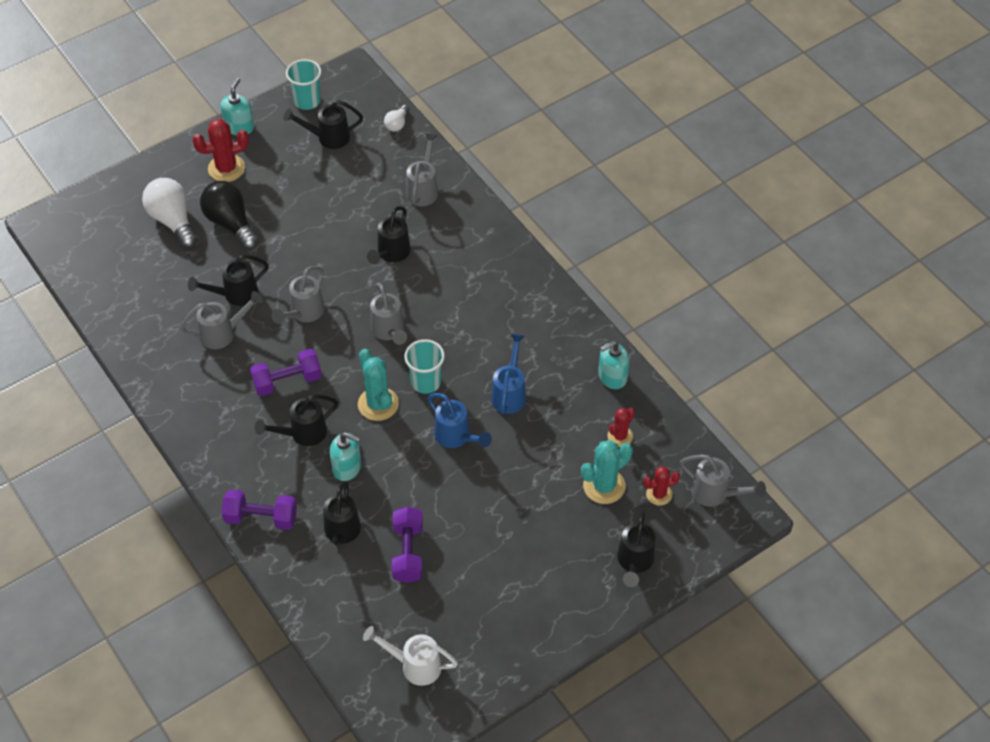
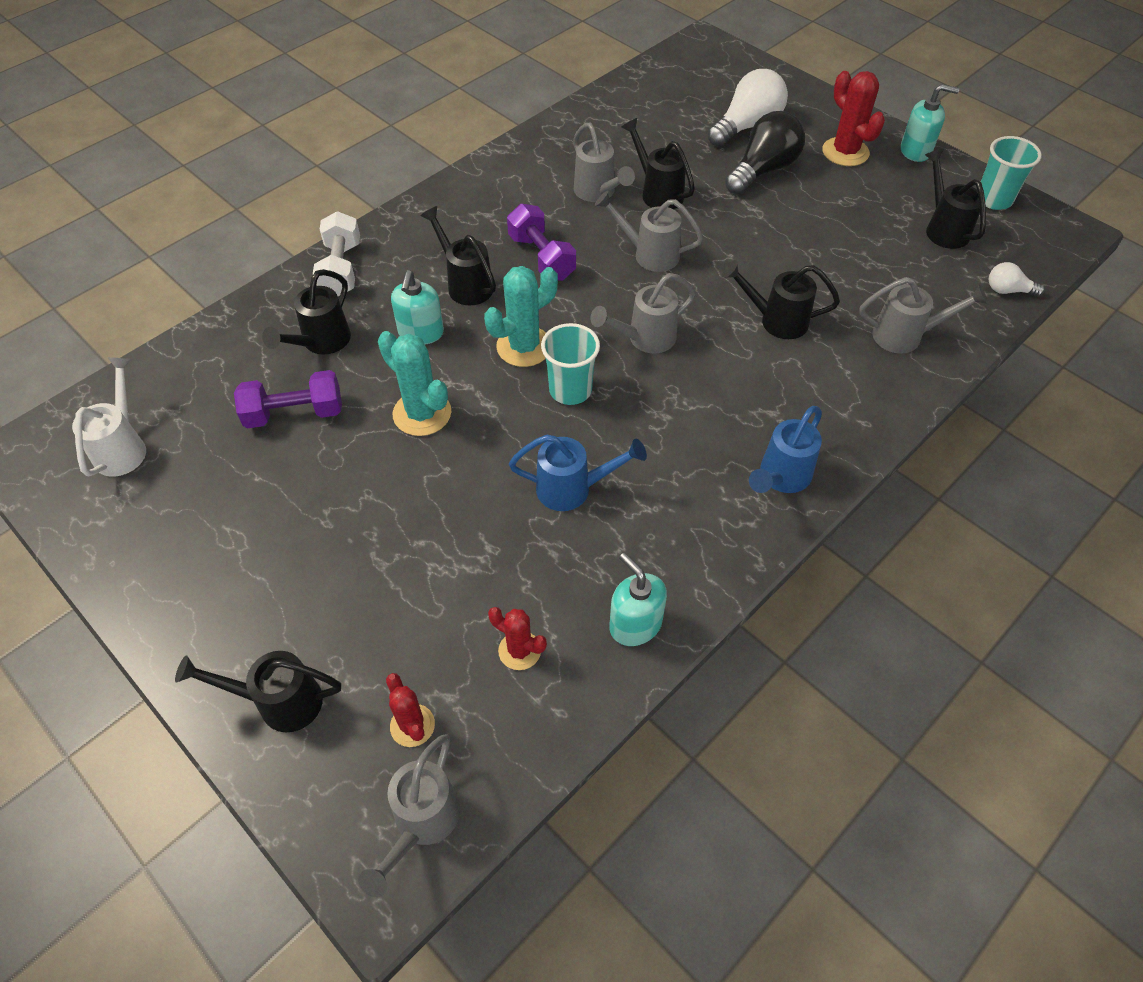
camera: 80 degrees right, 0 degrees up
purple dumbbell [221,489,297,530] -> white dumbbell [313,211,360,296]
black watering can [322,481,361,557] -> black watering can turned 60 degrees counterclockwise [262,269,351,354]
blue watering can [428,393,492,448] -> blue watering can moved to [749,406,822,493]
turquoise cactus [581,440,633,504] -> turquoise cactus moved to [378,331,451,436]

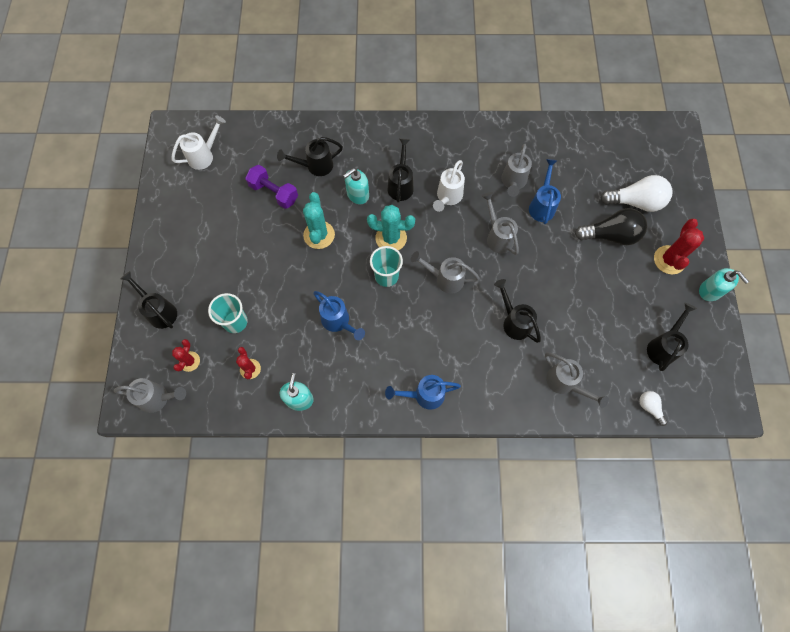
camera: 45 degrees right, 15 degrees up
white dumbbell [313,211,360,296] -> none
grey watering can [358,734,460,897] -> grey watering can turned 150 degrees counterclockwise [114,378,186,413]
purple dumbbell [507,204,576,281] -> white watering can [433,160,465,212]
black watering can [622,118,695,209] -> blue watering can [529,159,561,224]
turquoise cup [981,136,1042,210] -> turquoise cup moved to [208,293,248,333]

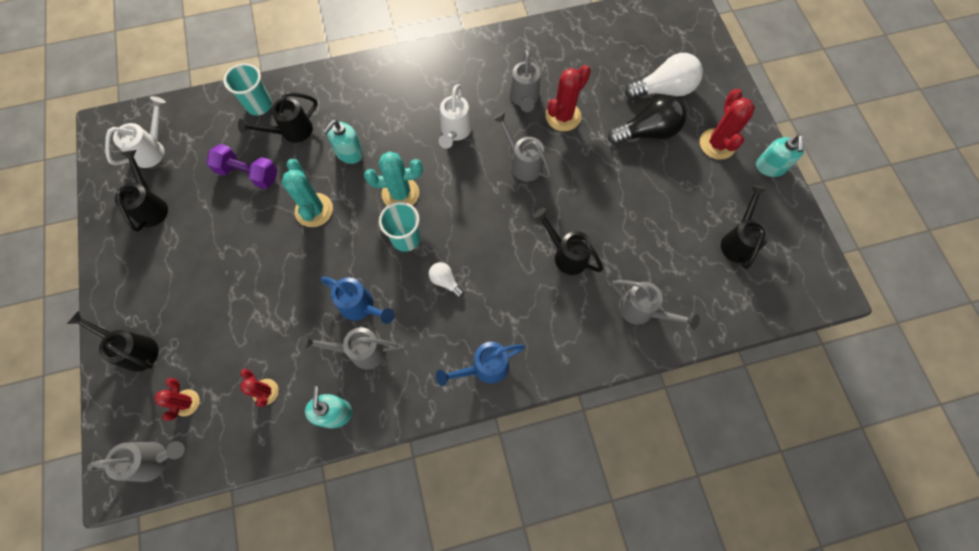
camera: 15 degrees left, 0 degrees up
turquoise cup [208,293,248,333] -> turquoise cup moved to [223,63,272,116]
black watering can [388,138,414,203] -> black watering can moved to [115,150,168,232]
grey watering can [411,251,480,294] -> grey watering can moved to [301,327,398,369]
blue watering can [529,159,561,224] -> red cactus [546,65,591,131]
white light bulb [639,391,668,426] -> white light bulb moved to [429,262,464,298]
turquoise soap dispenser [699,268,749,301] -> turquoise soap dispenser turned 60 degrees clockwise [756,135,804,177]

